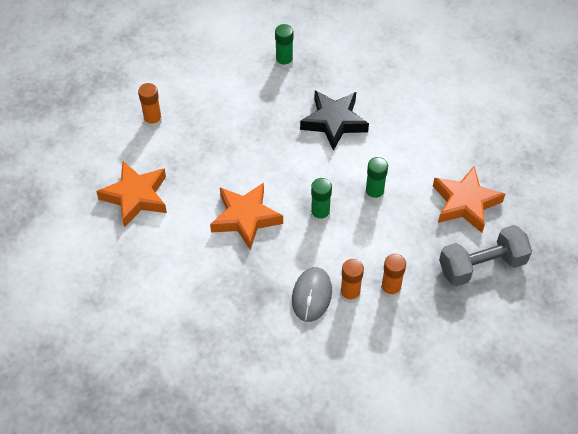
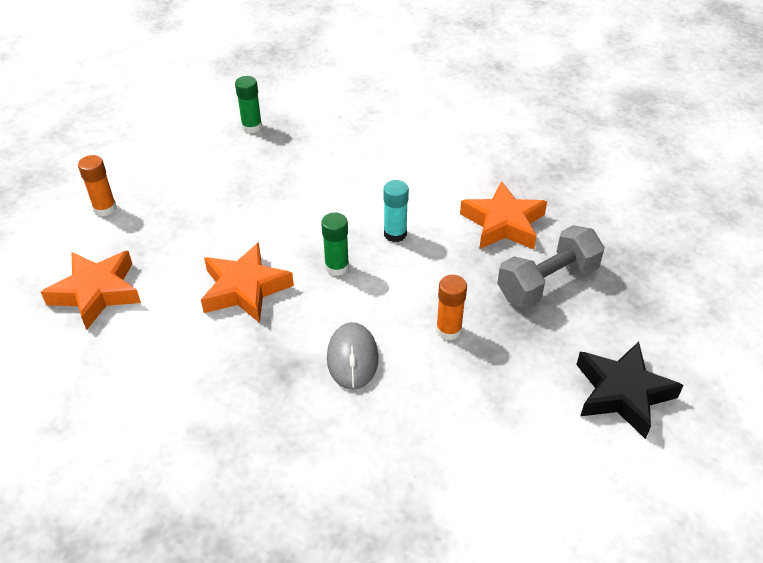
camera: 15 degrees left, 10 degrees down
black star [300,91,369,151] -> black star moved to [576,342,684,439]
orange glue stick [340,259,364,303] -> none
green glue stick [365,157,388,202] -> turquoise glue stick [383,180,409,242]

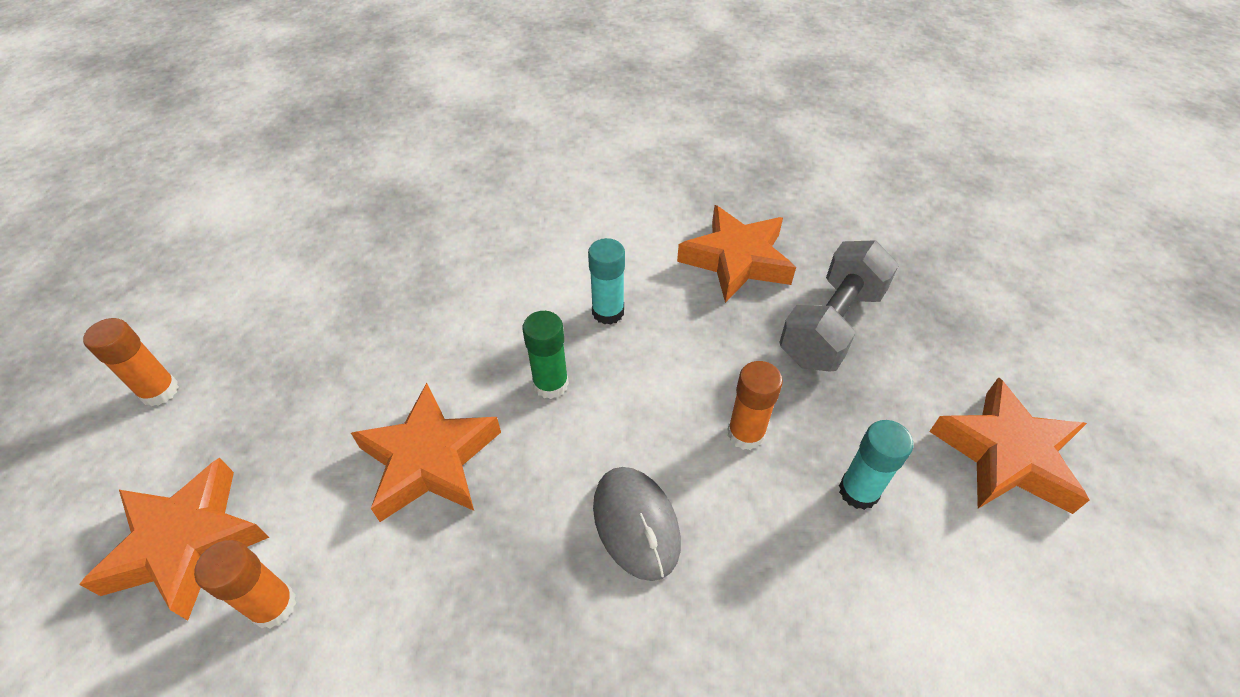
camera: 20 degrees left, 5 degrees up
green glue stick [235,76,262,133] -> none
black star [576,342,684,439] -> orange star [929,377,1089,514]
none -> orange glue stick [194,540,296,629]
none -> turquoise glue stick [839,420,914,510]

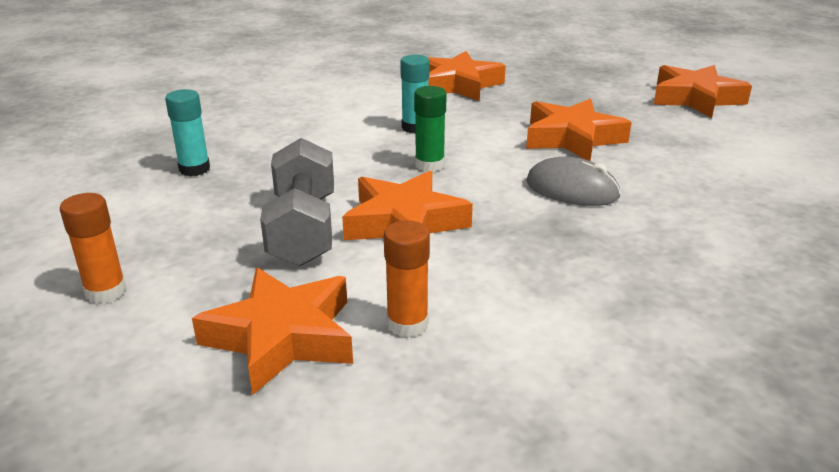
camera: 40 degrees left, 20 degrees down
orange glue stick [727,361,783,450] -> orange star [526,99,632,161]
grey dumbbell [779,240,899,372] -> grey dumbbell moved to [260,138,334,266]
turquoise glue stick [839,420,914,510] -> turquoise glue stick moved to [165,89,210,176]

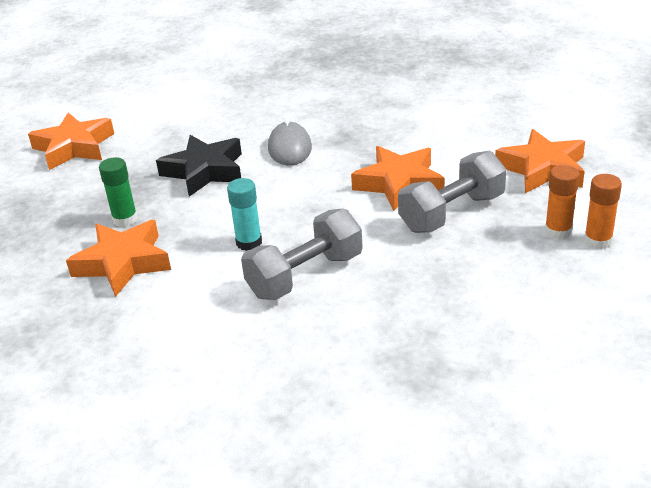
camera: 120 degrees left, 5 degrees up
turquoise glue stick [165,89,210,176] -> none
orange glue stick [384,220,430,338] -> orange glue stick moved to [545,165,580,239]
green glue stick [414,86,447,172] -> green glue stick moved to [99,157,138,227]
orange star [526,99,632,161] -> black star [156,135,242,197]
none -> grey dumbbell [241,209,363,300]

